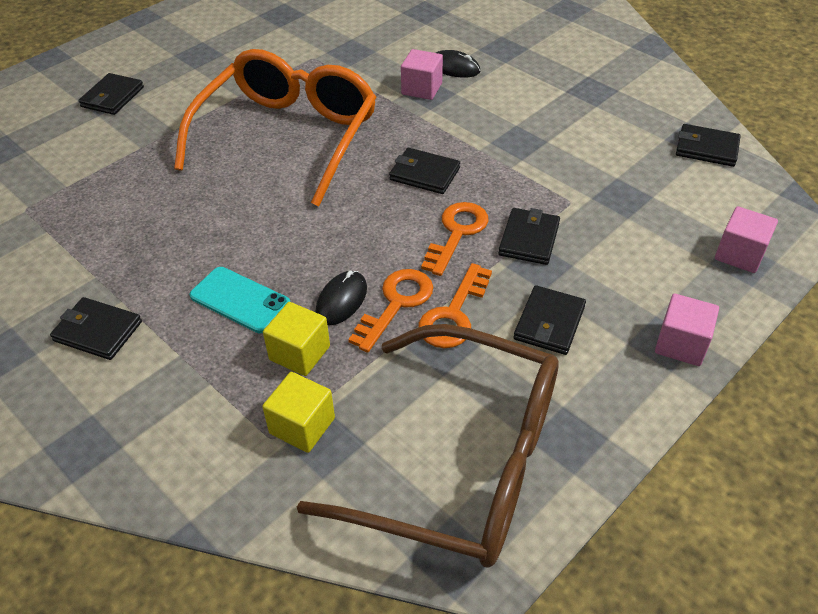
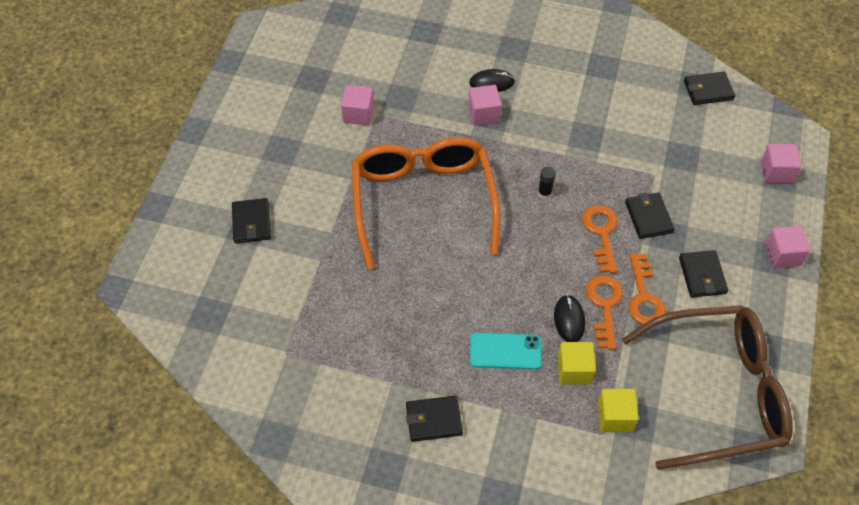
camera: 30 degrees left, 10 degrees up
black wallet [389,148,460,194] -> black glue stick [538,167,556,199]
none -> pink cube [341,85,374,125]

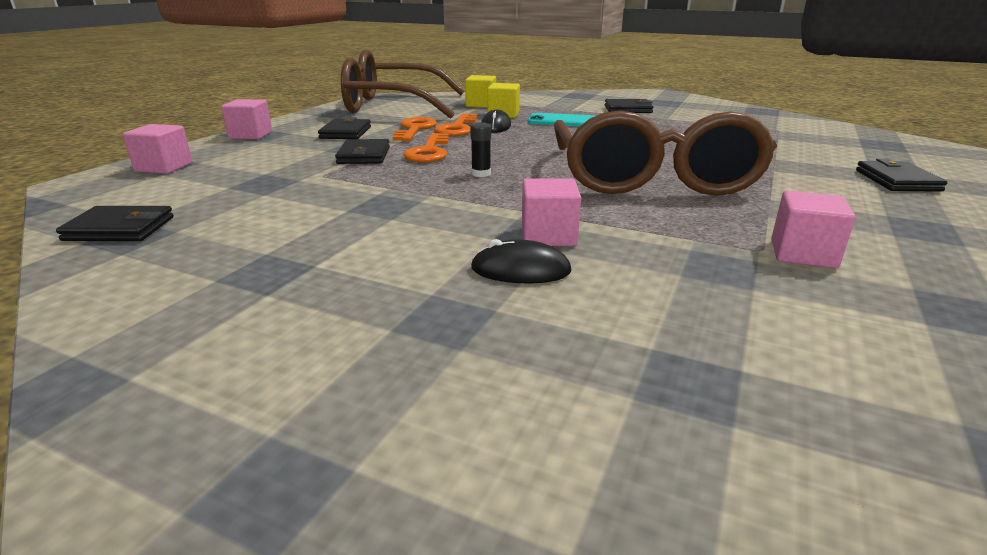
camera: 170 degrees left, 30 degrees down
orange glasses [352,137,500,269] -> brown glasses [554,111,777,196]

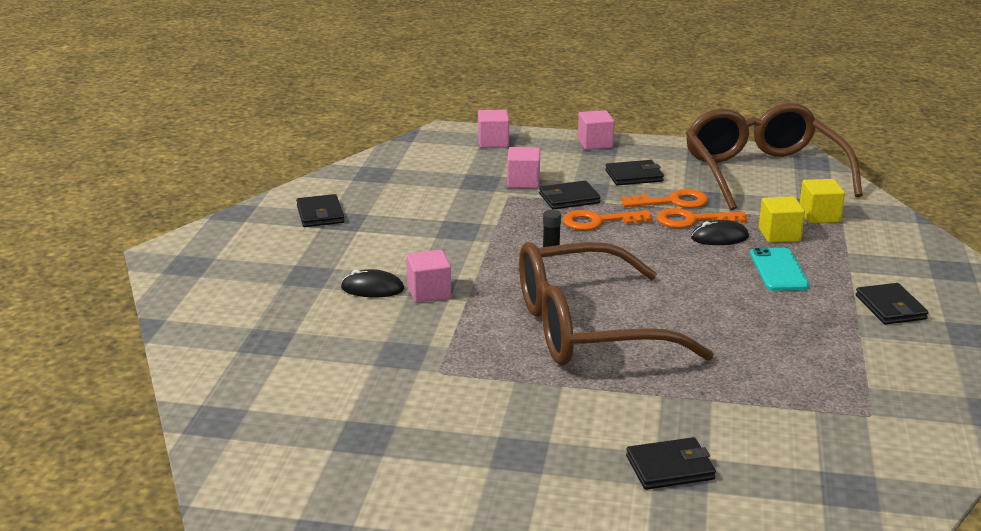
camera: 75 degrees right, 0 degrees up
black wallet [56,206,174,241] -> black wallet moved to [296,194,344,227]
black mouse [471,239,572,283] -> black mouse turned 75 degrees counterclockwise [341,269,404,297]
pink cube [771,191,856,269] -> pink cube moved to [507,147,540,188]

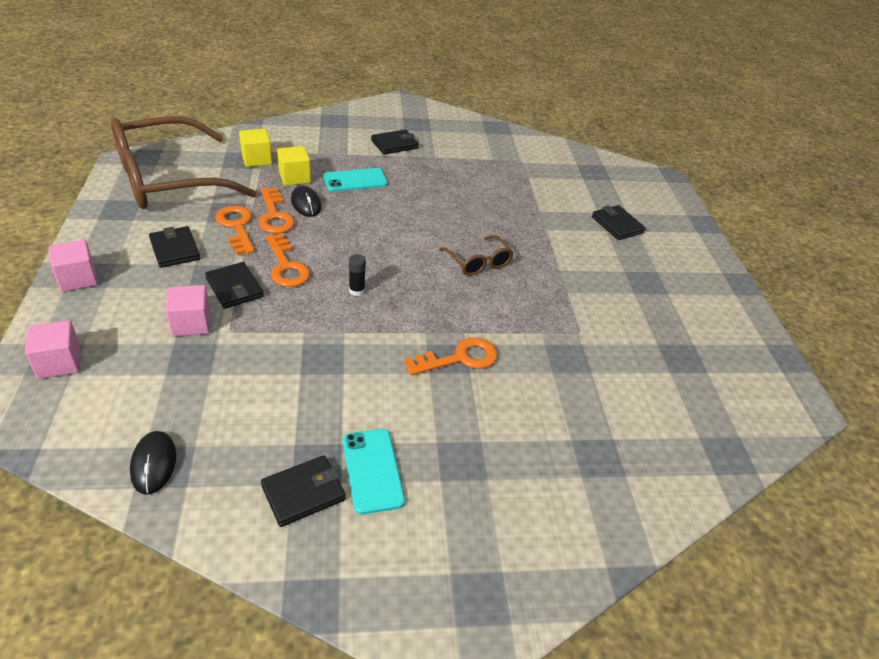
camera: 110 degrees left, 15 degrees up
black mouse [341,269,404,297] -> black mouse moved to [130,431,176,494]
pink cube [406,250,451,303] -> orange key [405,337,498,375]
brown glasses [519,242,714,366] -> brown glasses [439,235,514,276], size x0.43
none -> turquoise phone [343,429,405,514]

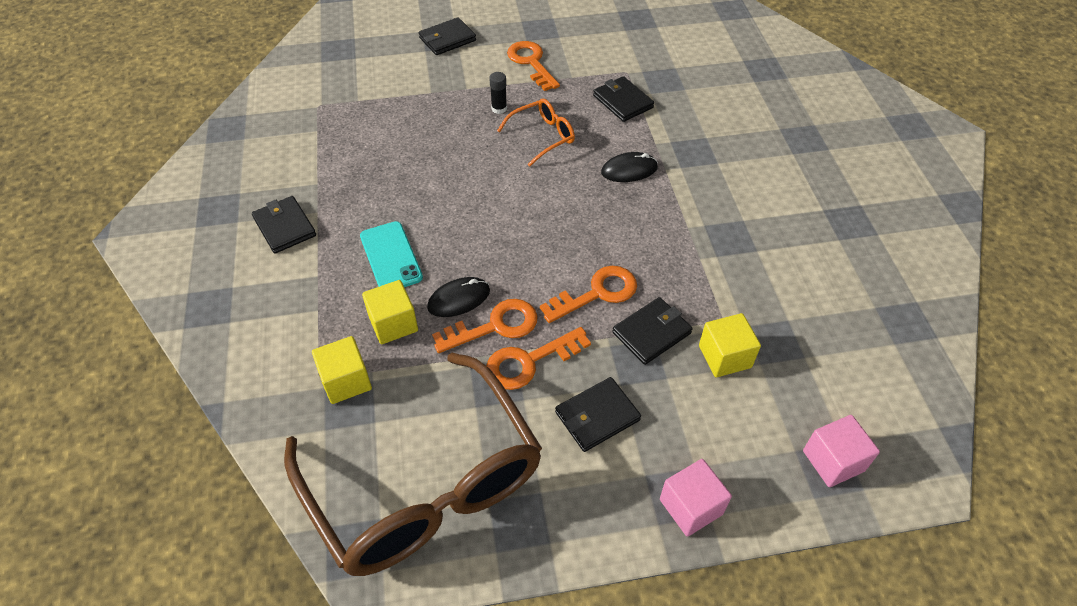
camera: 90 degrees left, 10 degrees up
black mouse [130,431,176,494] -> black mouse moved to [601,152,658,182]
pink cube [166,285,210,337] -> yellow cube [699,313,761,377]
black wallet [261,455,346,527] -> black wallet moved to [593,76,654,122]
turquoise phone [343,429,405,514] -> none
black glue stick [349,254,366,296] -> black glue stick moved to [489,72,507,114]
orange key [405,337,498,375] -> orange key moved to [507,41,560,91]
brown glasses [439,235,514,276] -> orange glasses [497,98,575,167]

